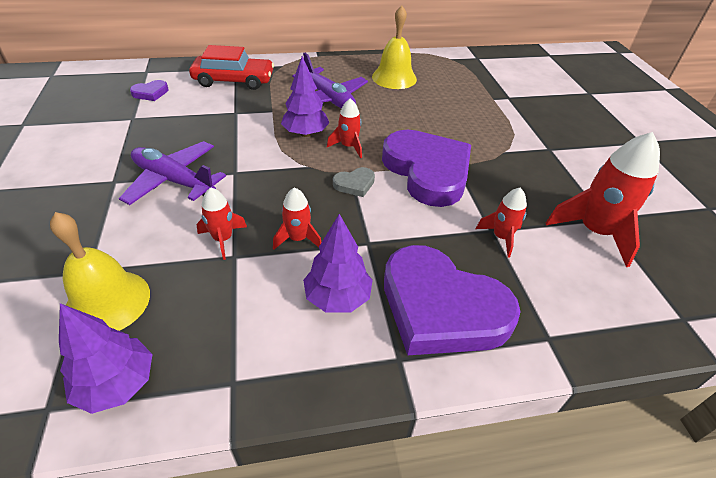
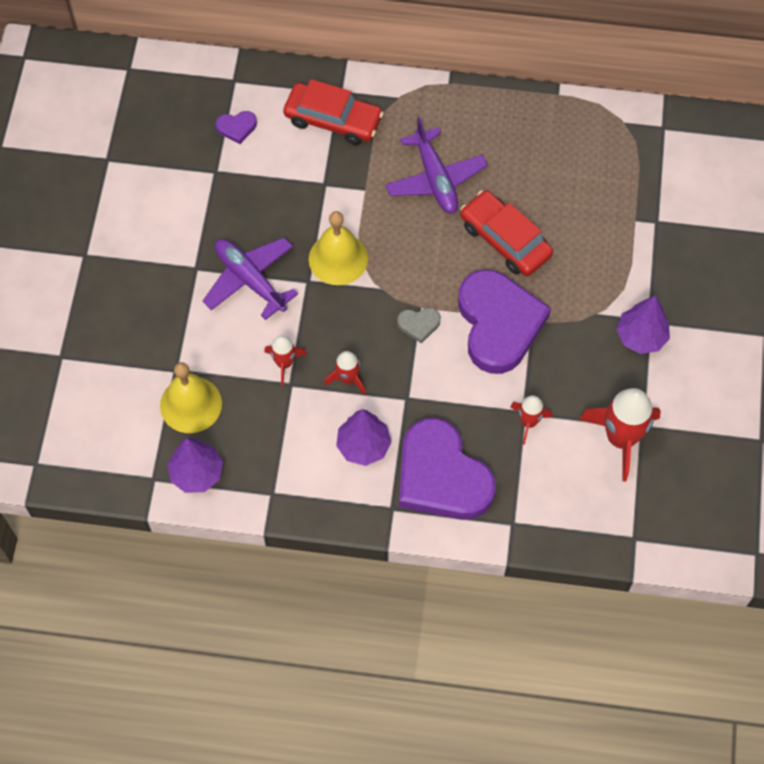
camera: 20 degrees right, 20 degrees up
purple tree [281,56,329,137] -> purple tree moved to [617,296,670,354]
red rocket [327,98,362,158] -> none
yellow bell [372,5,417,89] -> yellow bell moved to [309,211,368,285]
none -> red car [460,190,553,276]

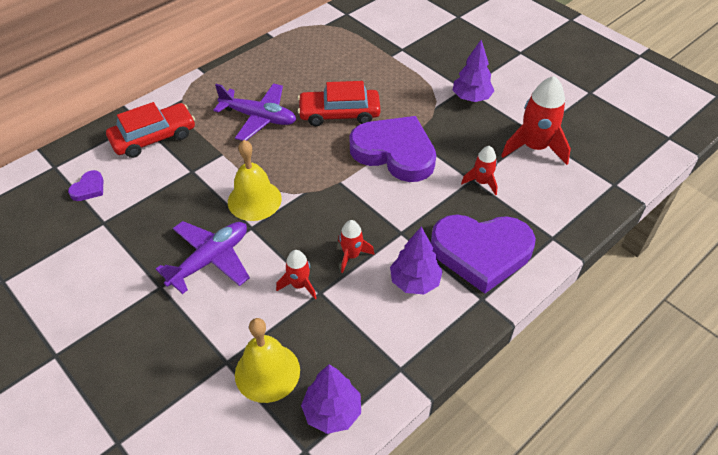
camera: 50 degrees left, 15 degrees down
purple plane [203,237,298,320] -> purple plane turned 135 degrees clockwise [156,221,250,294]
grey heart [397,308,441,344] -> none

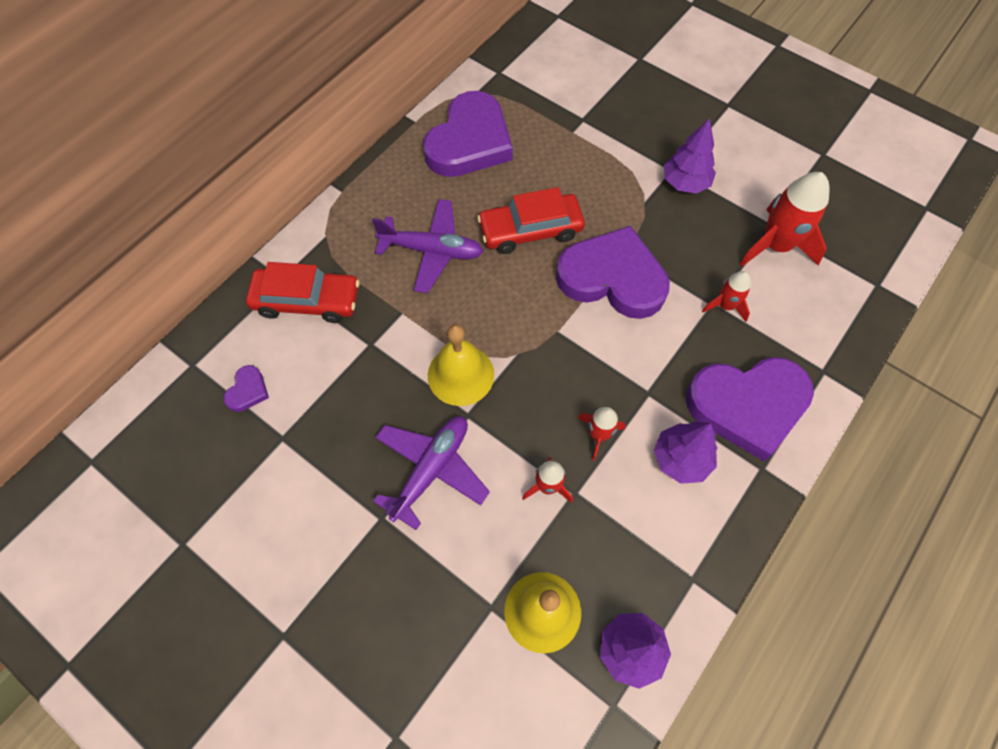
camera: 10 degrees left, 15 degrees up
red car [106,102,195,158] -> red car turned 45 degrees clockwise [246,262,360,323]
none -> purple heart [423,91,513,177]

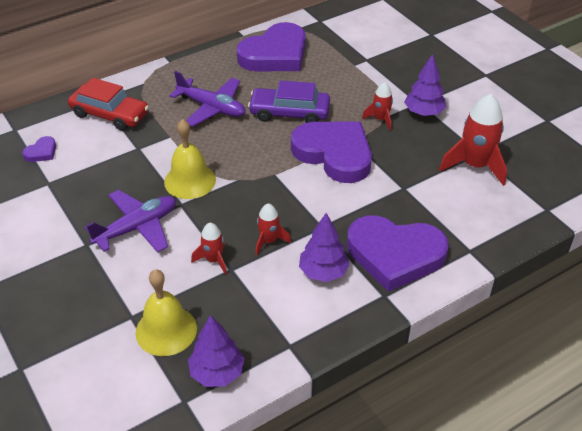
camera: 20 degrees right, 20 degrees down
red car [477,187,585,254] -> purple car [248,80,330,123]
red rocket [702,271,751,322] -> red rocket moved to [362,82,393,131]

